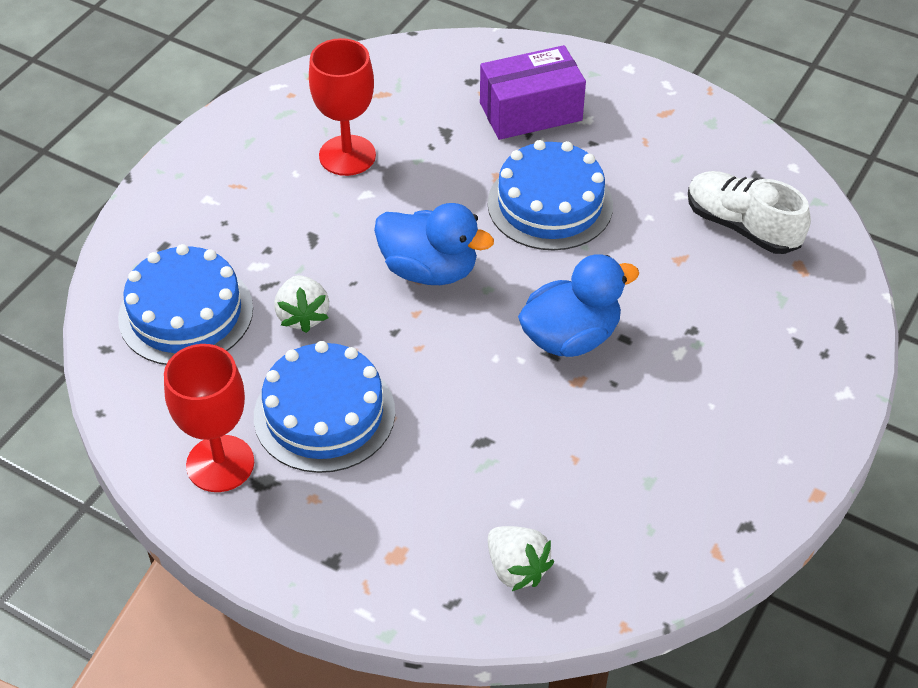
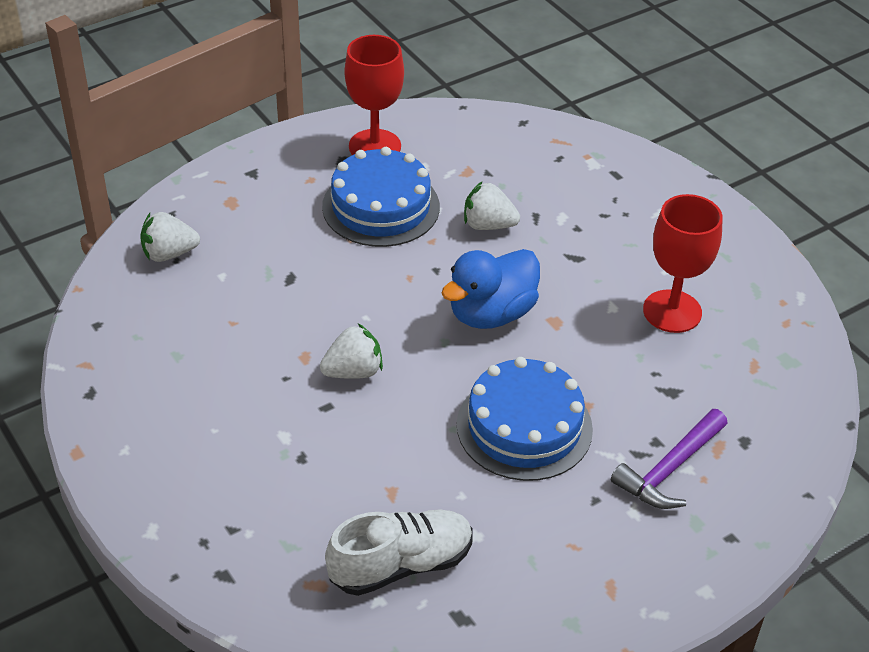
camera: 115 degrees right, 5 degrees down
blue cake [118,244,253,365] -> none
purple box [480,45,586,140] -> purple hammer [611,409,728,509]
blue duck [518,254,639,357] -> white strawberry [320,324,383,379]

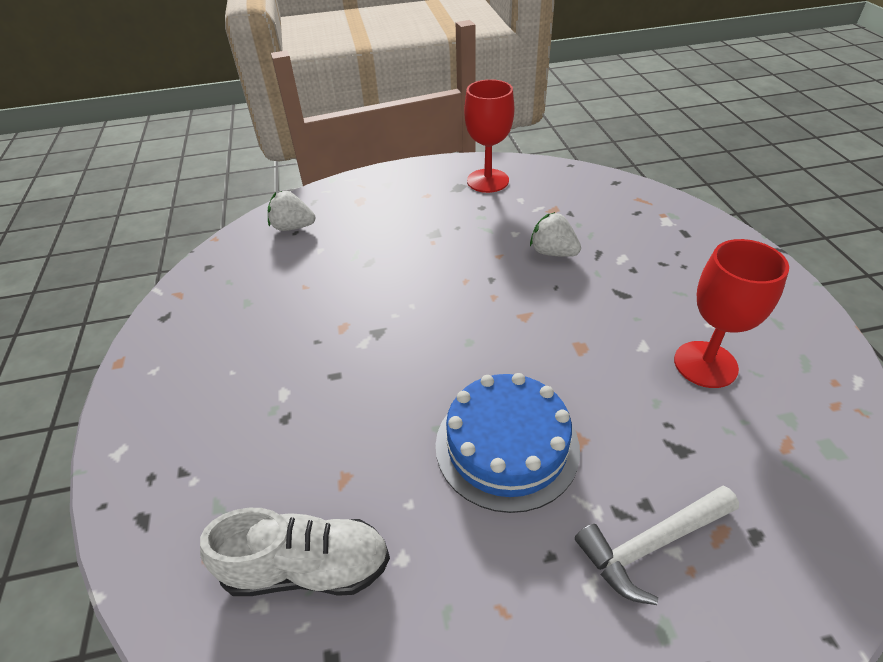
camera: 25 degrees right, 0 degrees up
white strawberry [320,324,383,379] -> none
blue cake [322,147,440,247] -> none
blue duck [441,249,540,329] -> none
purple hammer [611,409,728,509] -> white hammer [575,486,739,605]

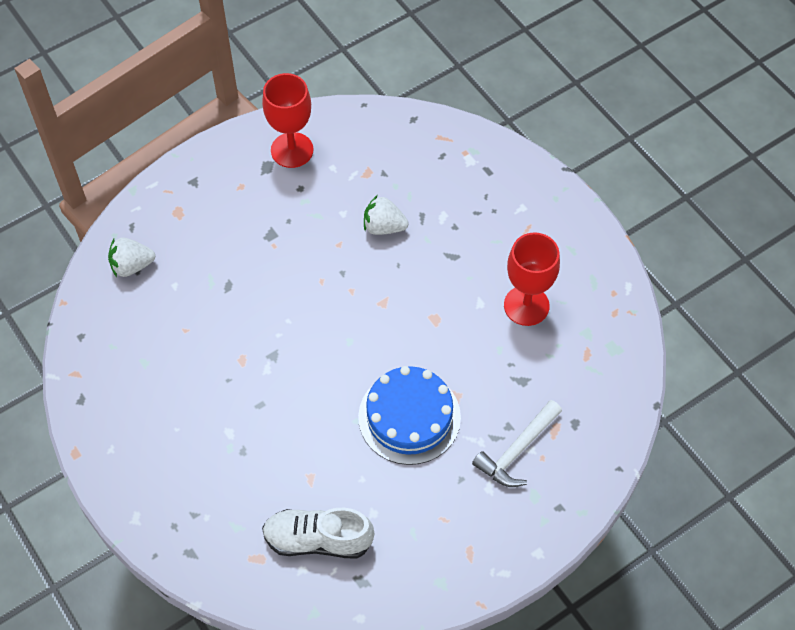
camera: 25 degrees left, 15 degrees up
white shoe [200,508,390,596] -> white shoe turned 150 degrees counterclockwise [262,508,374,558]

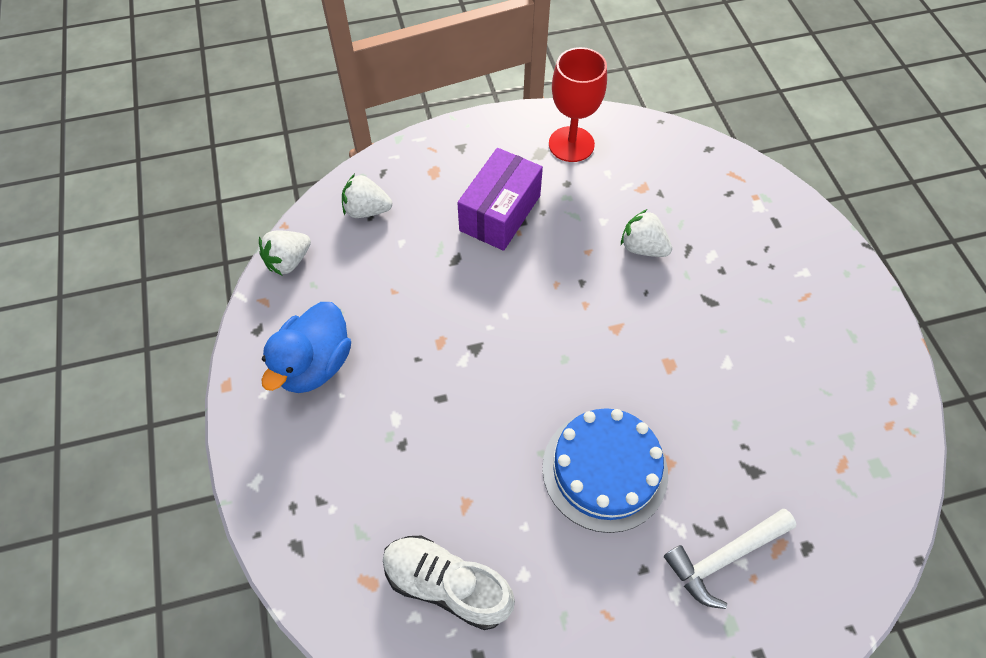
camera: 20 degrees right, 0 degrees up
red goblet [504,232,560,326] -> none
none -> white strawberry [259,231,311,276]
none -> blue duck [262,302,351,393]
none -> purple box [457,148,543,251]

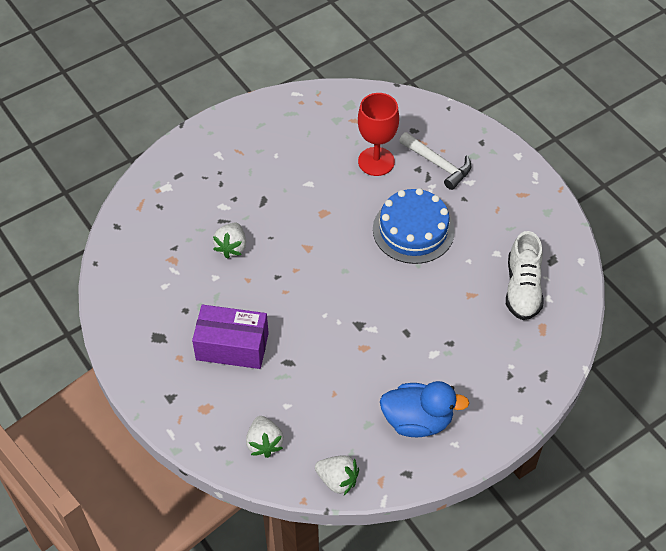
camera: 110 degrees left, 5 degrees down
red goblet [549,47,607,162] -> red goblet moved to [358,93,399,176]

